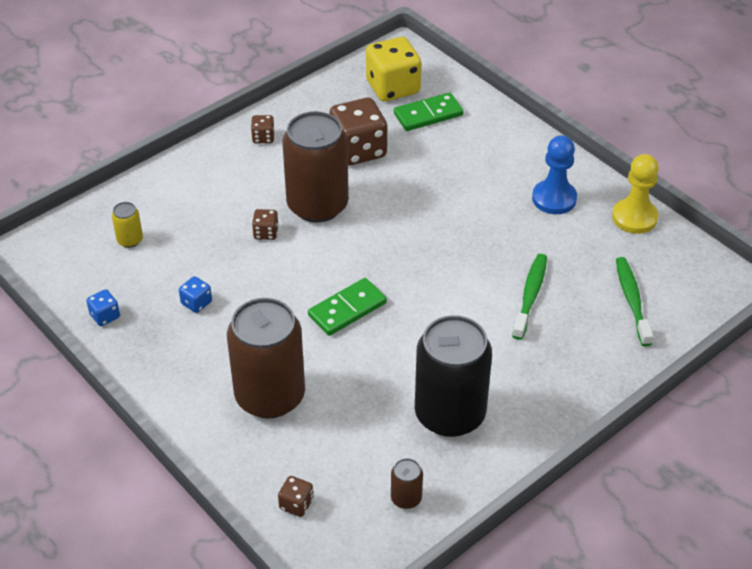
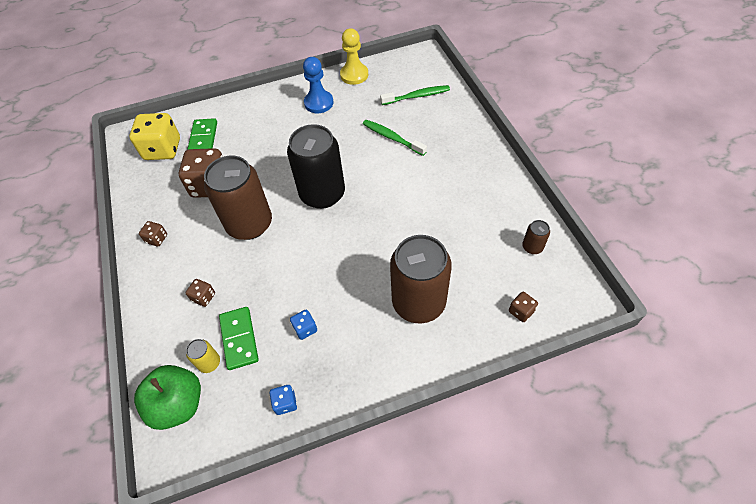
camera: 65 degrees left, 10 degrees up
brown dice [252,209,279,240] -> brown dice moved to [185,279,215,307]
green domino [308,278,387,336] -> green domino moved to [219,307,259,370]
black can [415,315,492,437] -> black can moved to [287,124,345,209]
green toothbrush [616,257,653,346] -> green toothbrush turned 150 degrees clockwise [380,85,450,105]
none -> green apple [134,365,201,430]

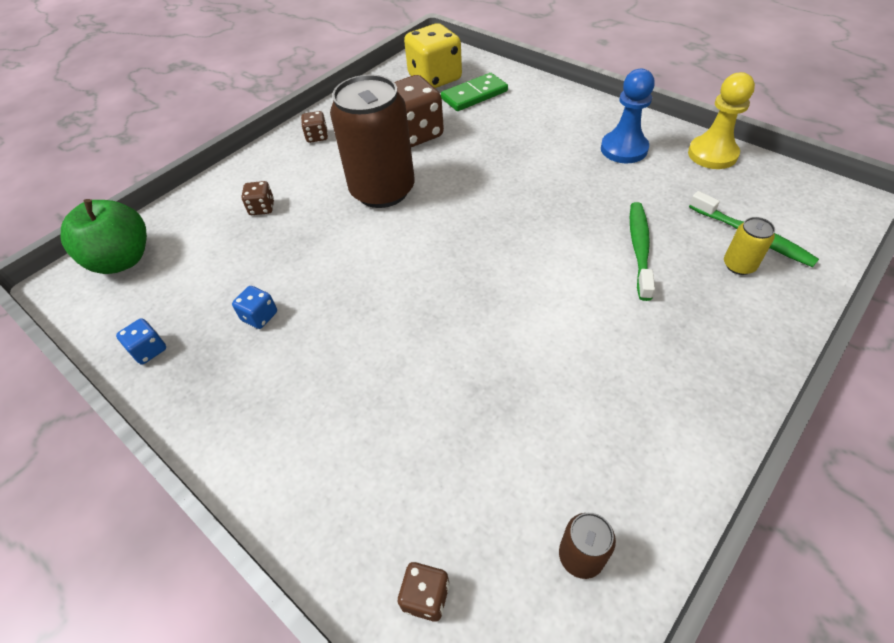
camera: 60 degrees right, 5 degrees down
yellow can [186,339,220,373] -> yellow can moved to [724,217,775,275]
green domino [219,307,259,370] -> none
black can [287,124,345,209] -> none
brown can [390,235,452,324] -> none

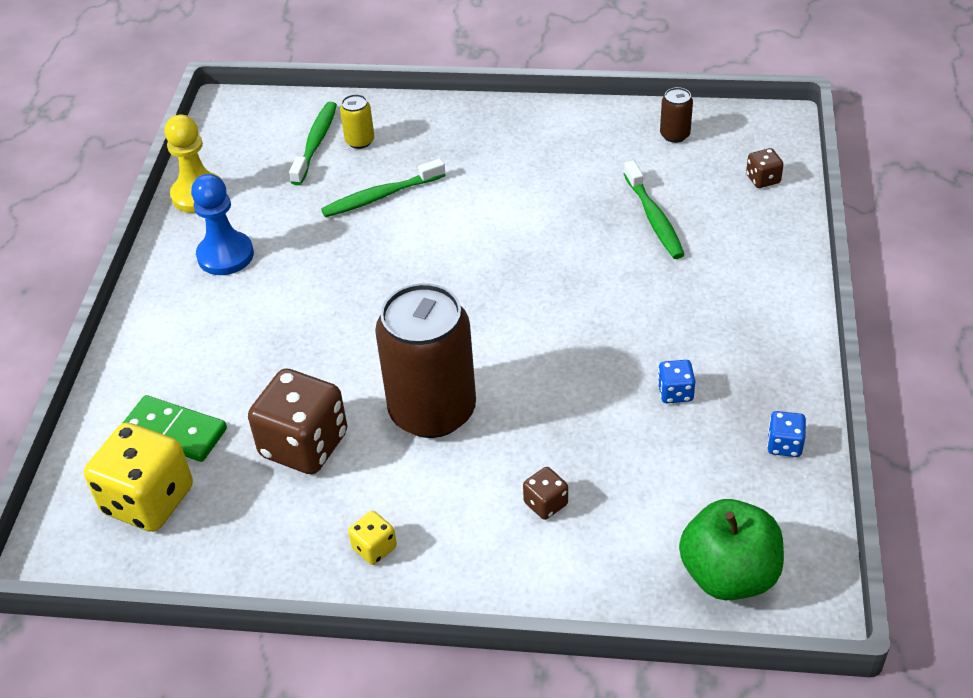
camera: 125 degrees left, 5 degrees down
brown dice [301,111,328,143] -> yellow dice [348,511,397,565]
none -> green toothbrush [624,161,685,259]

